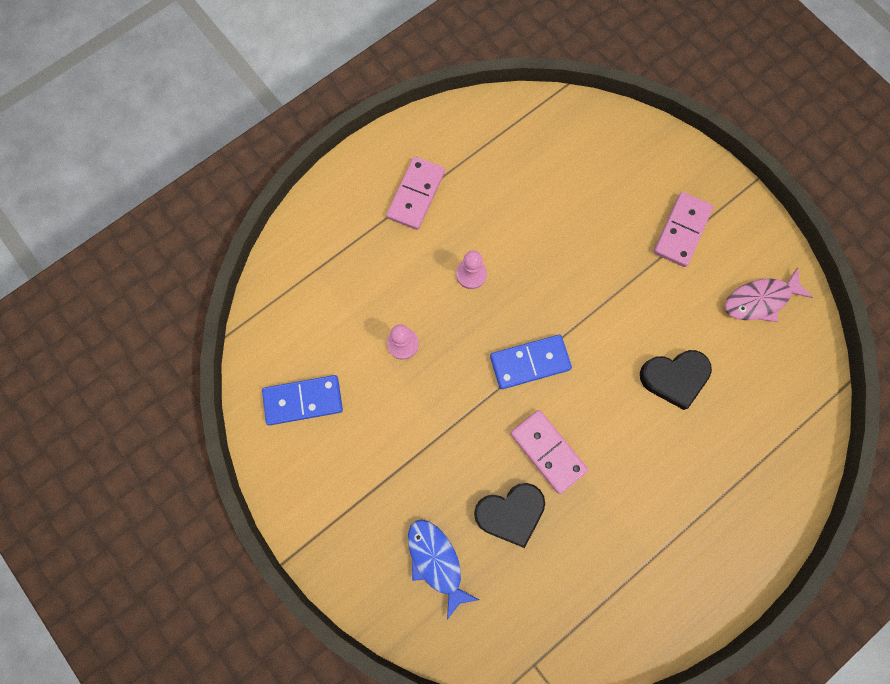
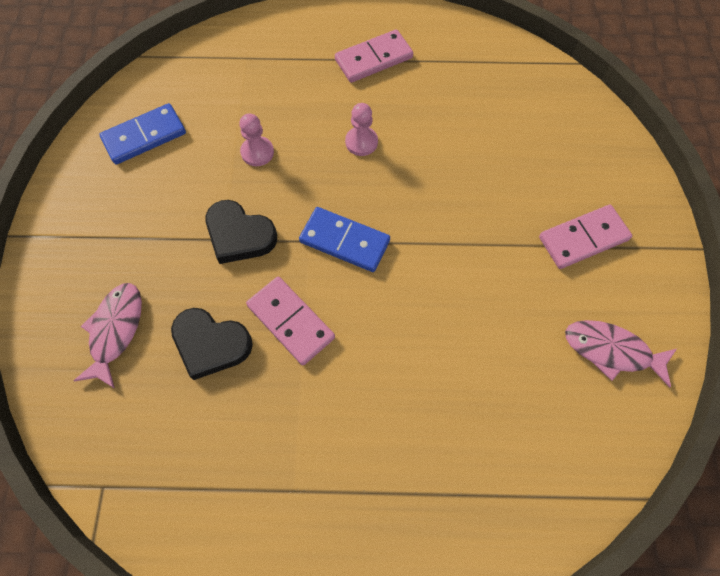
camera: 40 degrees right, 10 degrees down
blue domino [262,375,343,425] -> blue domino turned 60 degrees counterclockwise [100,103,186,165]
blue fish [408,519,479,620] -> pink fish [73,283,142,389]
pink domino [510,410,588,494] -> pink domino turned 45 degrees counterclockwise [246,277,335,365]
black heart [640,350,712,410] -> black heart moved to [205,200,277,264]

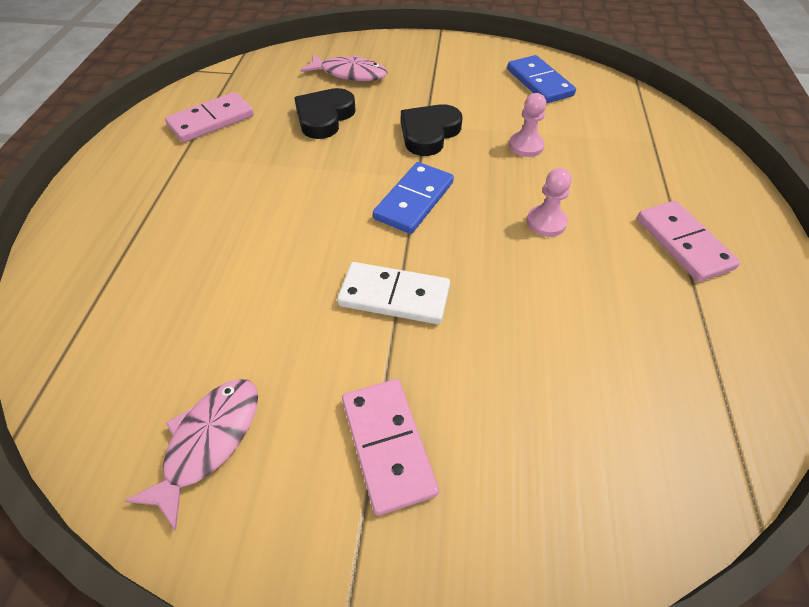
camera: 95 degrees right, 15 degrees down
pink domino [246,277,335,365] -> pink domino moved to [165,92,254,143]
none -> white domino [337,262,450,324]

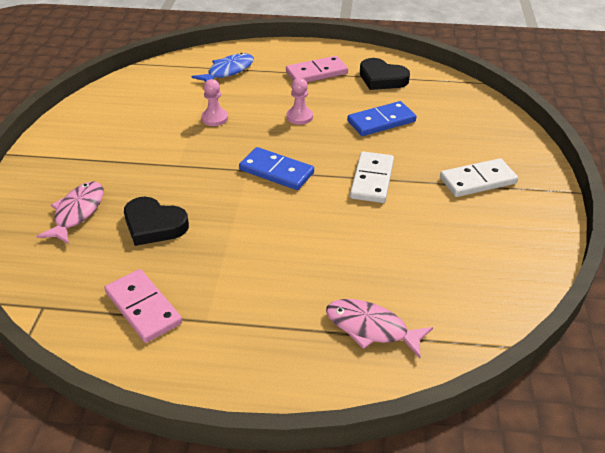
camera: 90 degrees left, 10 degrees down
pink fish [125,379,258,531] -> pink fish moved to [326,299,433,358]
pink domino [342,379,439,516] -> white domino [440,158,518,197]
black heart [401,104,463,156] -> black heart moved to [360,58,410,90]
blue domino [507,55,576,104] -> blue domino moved to [347,101,416,136]
none -> blue fish [191,53,254,82]

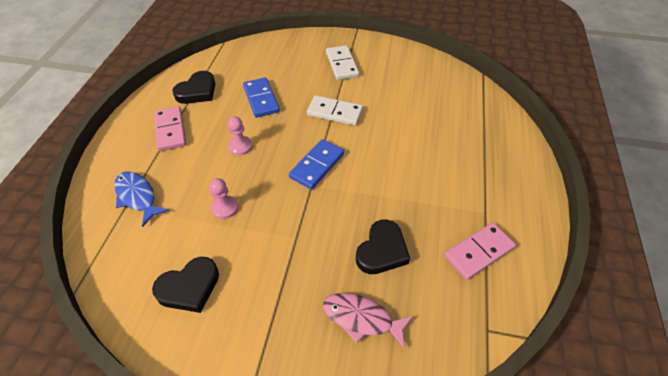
camera: 85 degrees left, 10 degrees up
pink fish [326,299,433,358] -> none
none -> black heart [152,257,219,313]

